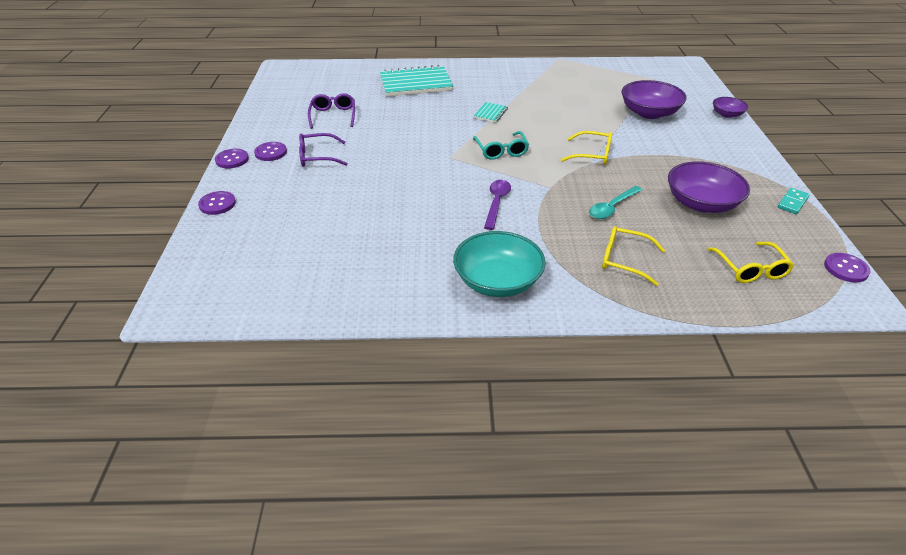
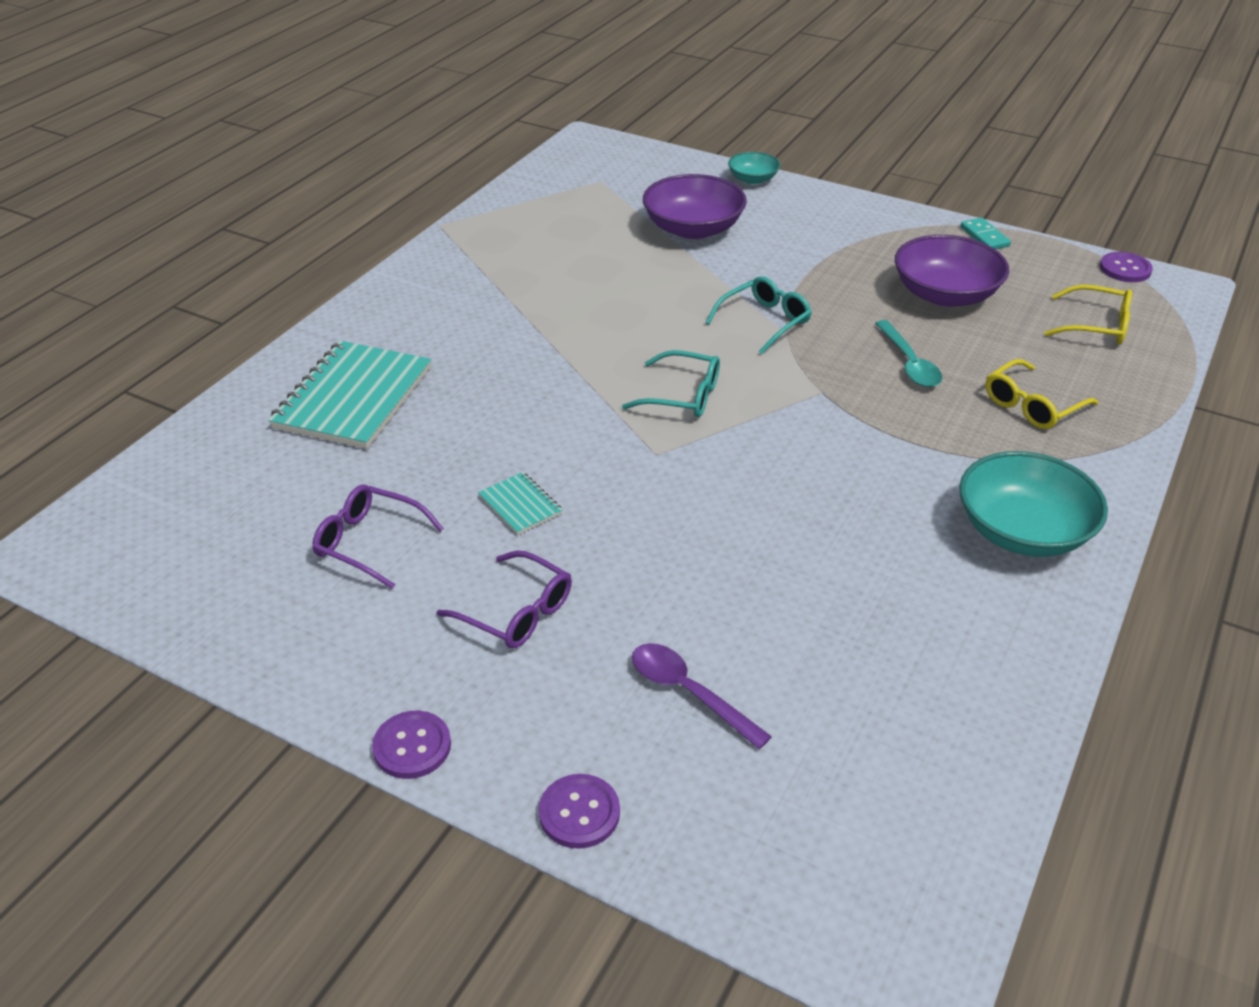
camera: 60 degrees left, 0 degrees up
purple button [254,142,287,161] -> none
purple glasses [299,133,348,167] -> purple glasses turned 75 degrees counterclockwise [437,551,572,649]
turquoise notebook [474,102,508,122] -> turquoise notebook moved to [478,472,562,535]
purple spoon [484,180,511,230] -> purple spoon moved to [632,643,772,749]
yellow glasses [561,131,612,165] -> turquoise glasses [706,276,812,354]
purple bowl [713,97,748,118] -> turquoise bowl [728,152,780,184]

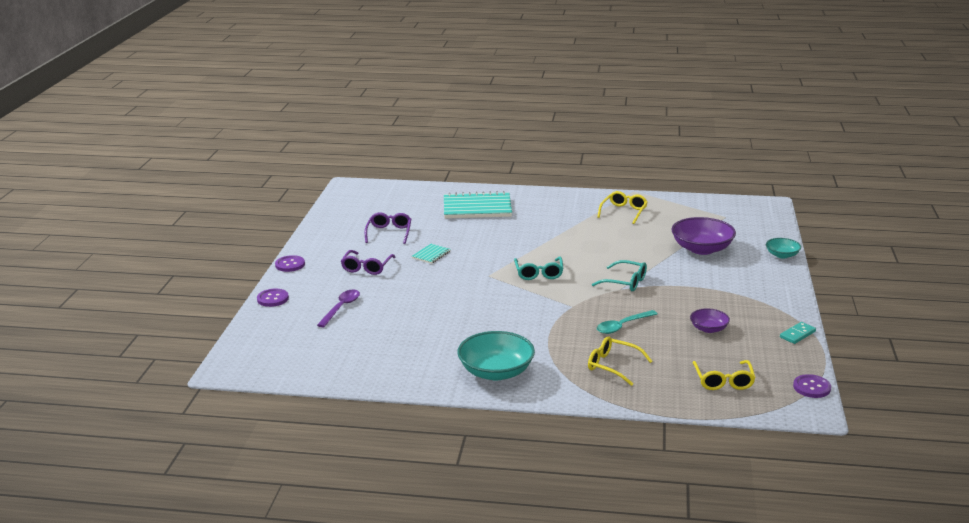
camera: 70 degrees right, 15 degrees down
purple bowl [895,235,1009,307] -> purple bowl [690,309,730,333], size x0.54
none -> yellow glasses [597,191,648,224]

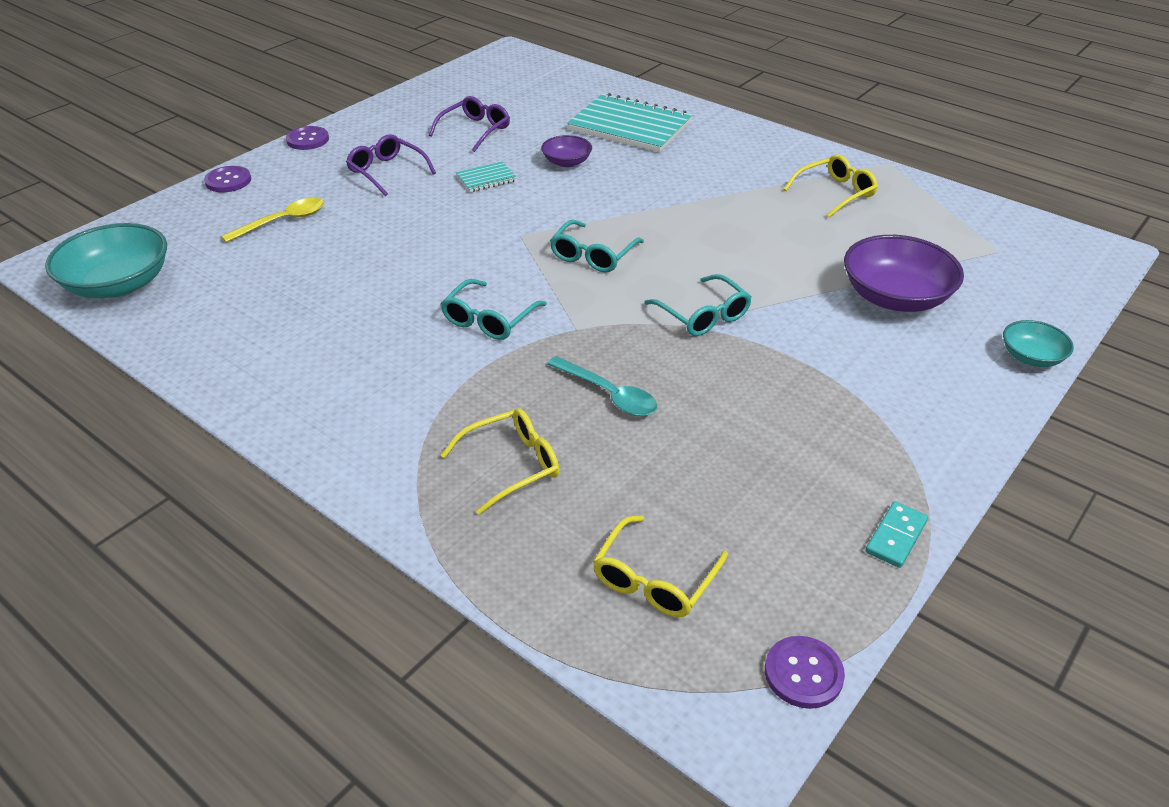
camera: 30 degrees right, 15 degrees up
purple spoon [317,289,360,327] -> yellow spoon [221,198,324,243]
purple glasses [341,250,396,275] -> purple glasses turned 90 degrees clockwise [346,134,436,196]
turquoise bowl [457,331,535,380] -> turquoise bowl moved to [45,223,167,298]
yellow glasses [588,337,652,386] -> yellow glasses turned 90 degrees clockwise [441,408,559,515]
turquoise spoon [597,310,658,334] -> turquoise spoon turned 135 degrees counterclockwise [547,356,657,416]
purple bowl [690,309,730,333] -> purple bowl moved to [541,135,592,167]
turquoise domino [780,322,816,344] -> turquoise domino turned 45 degrees counterclockwise [865,501,928,568]
none -> turquoise glasses [441,279,547,340]

